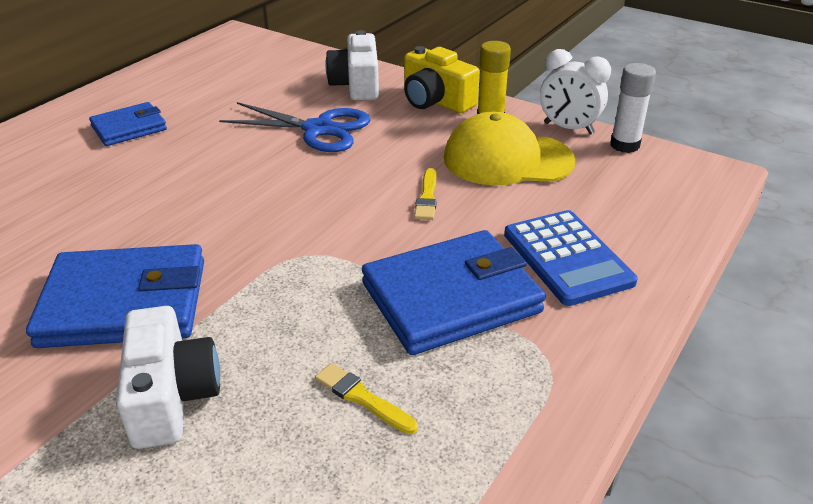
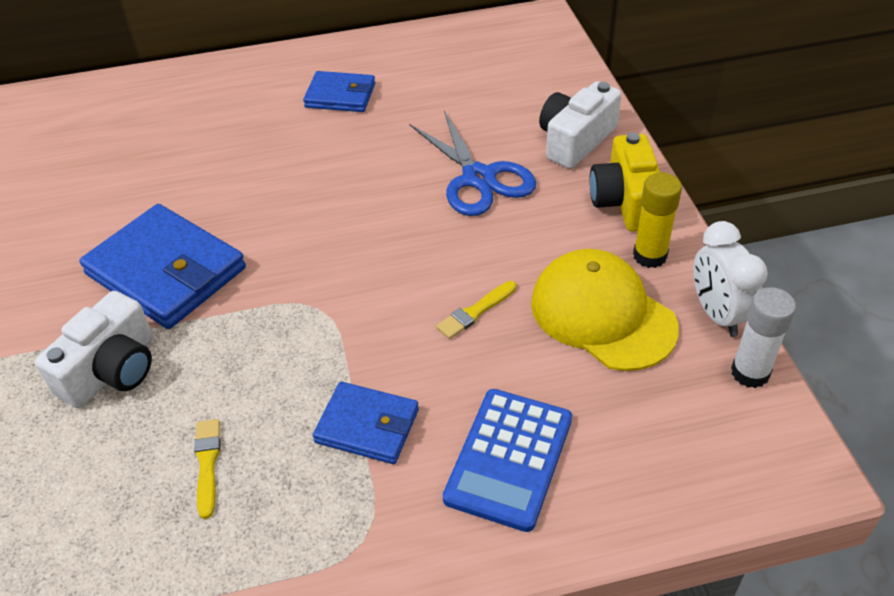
camera: 45 degrees right, 10 degrees up
blue wallet [362,230,546,355] -> blue wallet [313,382,419,464], size x0.58

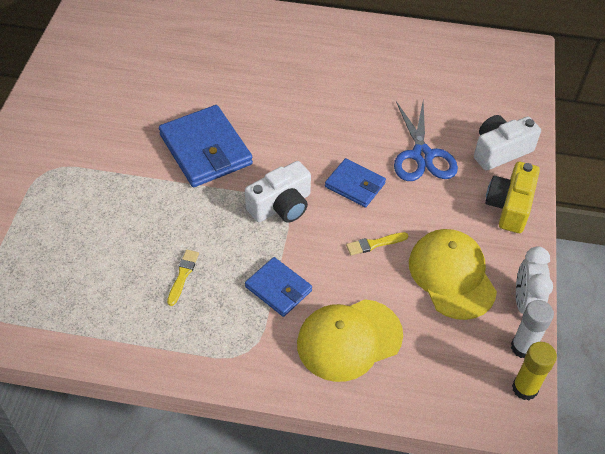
camera: 20 degrees right, 5 degrees up
white camera [35,291,153,408] -> white camera moved to [245,161,311,223]
blue wallet [303,71,375,112] -> blue wallet moved to [325,158,386,208]
blue calculator [443,389,572,532] -> yellow cap [297,299,403,382]
yellow glue stick [633,172,682,268] -> yellow glue stick moved to [512,342,557,400]

